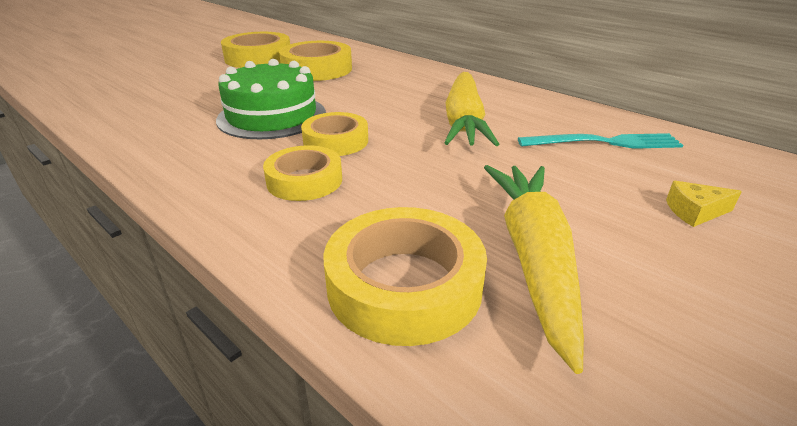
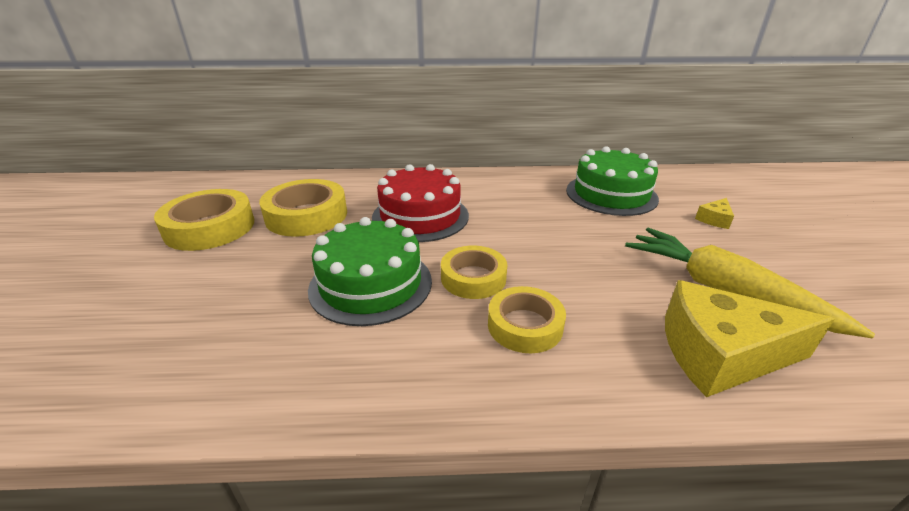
camera: 45 degrees left, 0 degrees up
yellow tape [323,207,487,346] -> yellow cheese [665,280,835,397]
yellow carrot [444,72,499,146] -> none
turquoise fork [518,133,683,149] -> green cake [566,146,659,216]
none -> red cake [372,164,469,242]

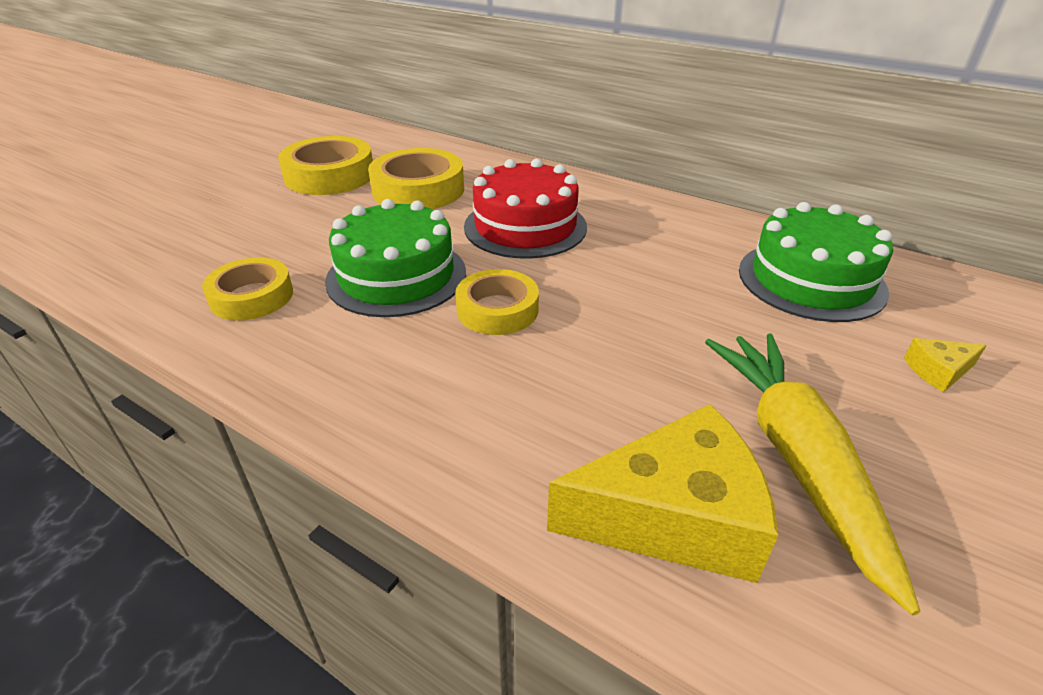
camera: 35 degrees right, 5 degrees up
yellow tape [488,286,566,353] -> yellow tape moved to [202,257,293,321]
yellow cheese [665,280,835,397] -> yellow cheese turned 135 degrees clockwise [547,404,779,583]

